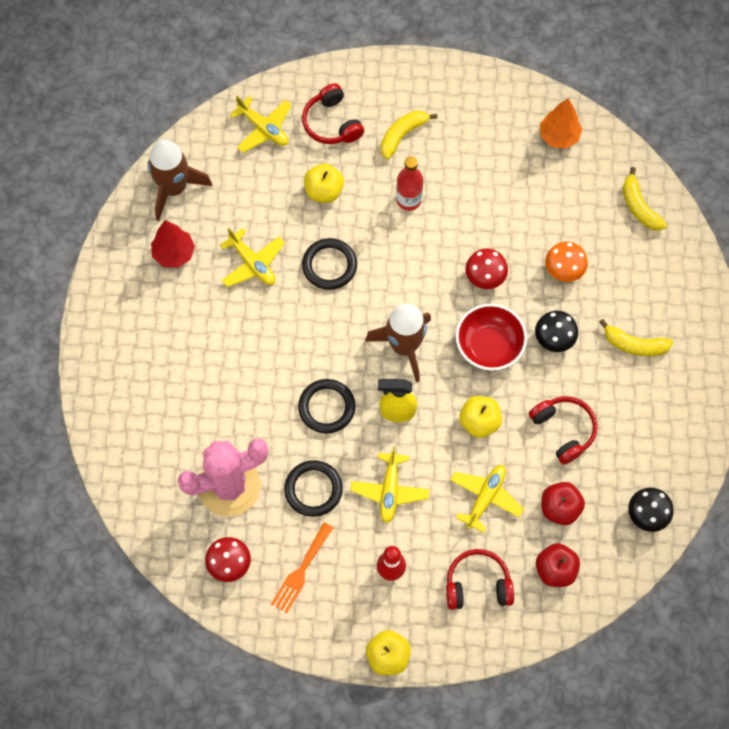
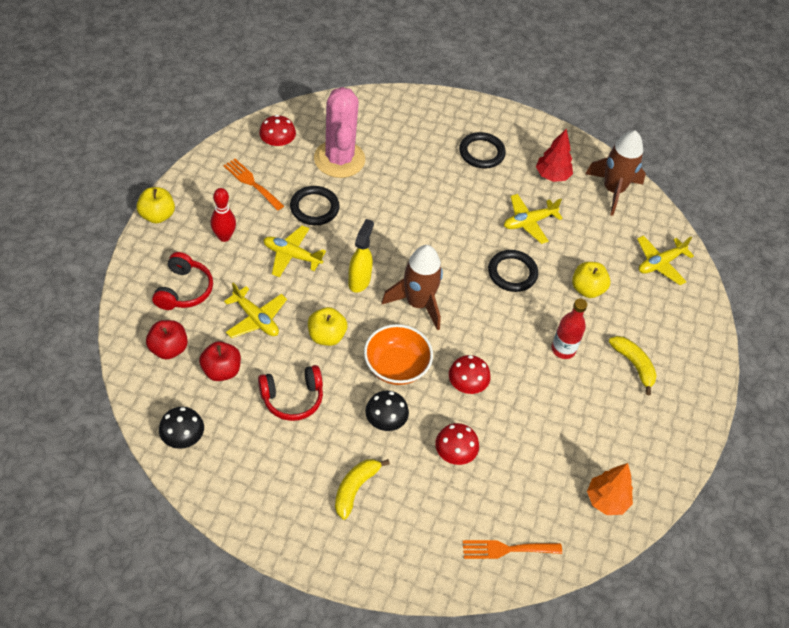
camera: 100 degrees right, 15 degrees down
black ring [298,379,355,434] -> black ring moved to [459,132,506,169]
red headphones [302,83,364,144] -> none
red bowl [456,304,527,371] -> orange bowl [364,324,433,385]
orange mushroom [545,241,588,282] -> red mushroom [435,423,479,465]
yellow banana [623,167,667,231] -> orange fork [463,540,562,559]

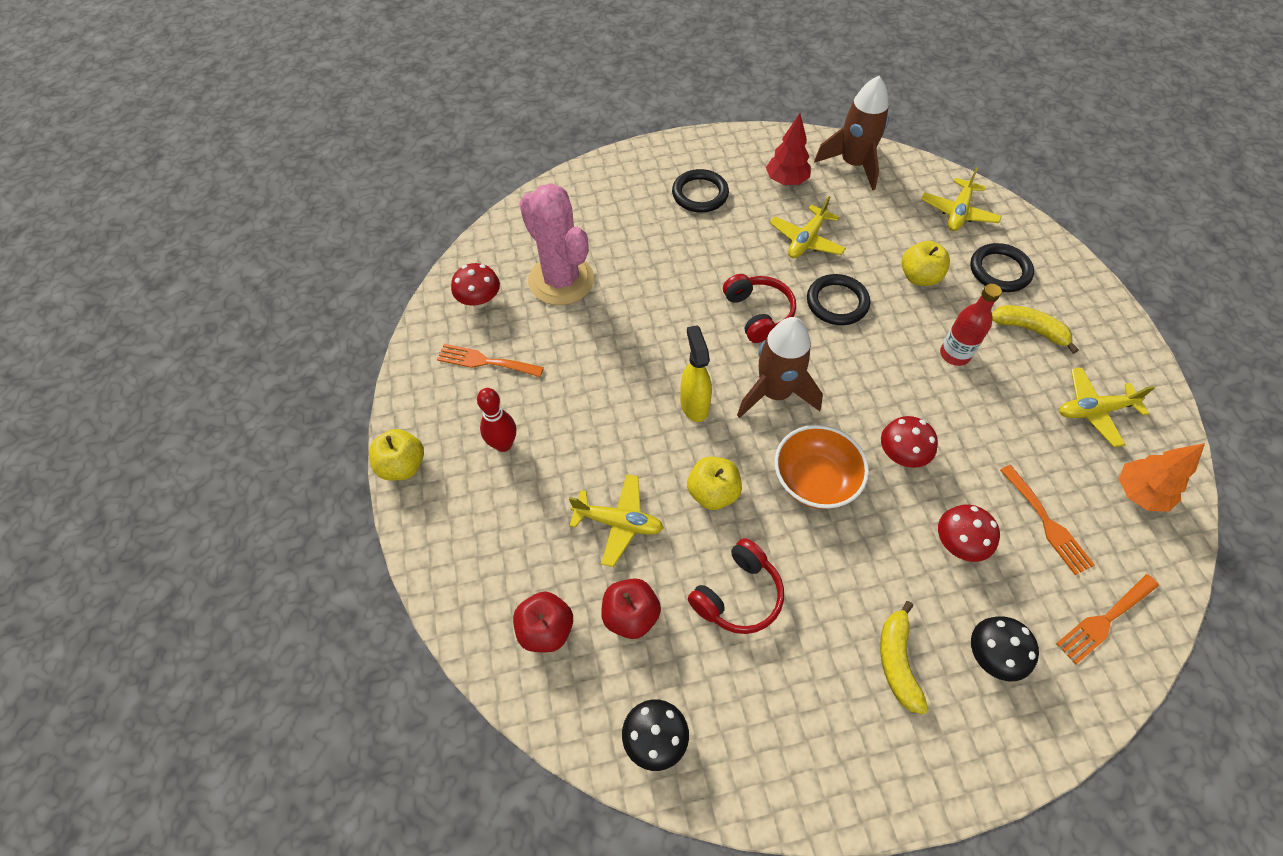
camera: 25 degrees left, 5 degrees up
red headphones [152,252,213,310] -> red headphones moved to [723,274,796,343]
yellow plane [263,225,326,277] -> yellow plane moved to [1059,367,1155,447]
black ring [290,186,340,225] -> black ring moved to [970,243,1034,292]
black mushroom [365,390,409,431] -> black mushroom moved to [971,616,1039,681]
none -> orange fork [1000,465,1095,575]

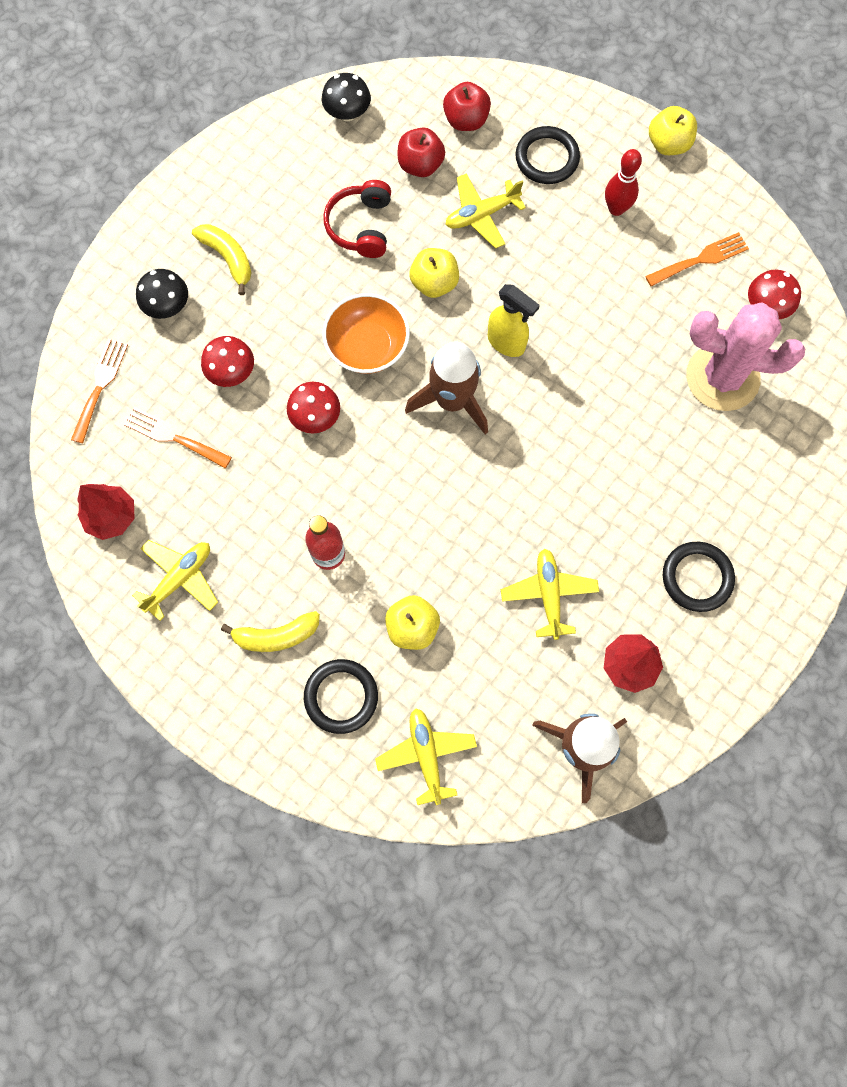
camera: 140 degrees right, 15 degrees up
red headphones [723,274,796,343] -> none
black ring [807,274,870,325] -> black ring moved to [515,126,580,184]
orange tree [1119,443,1205,512] -> red tree [77,484,135,540]

